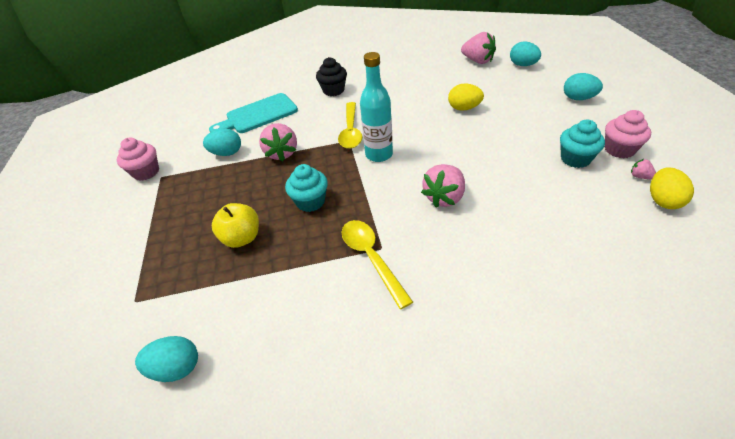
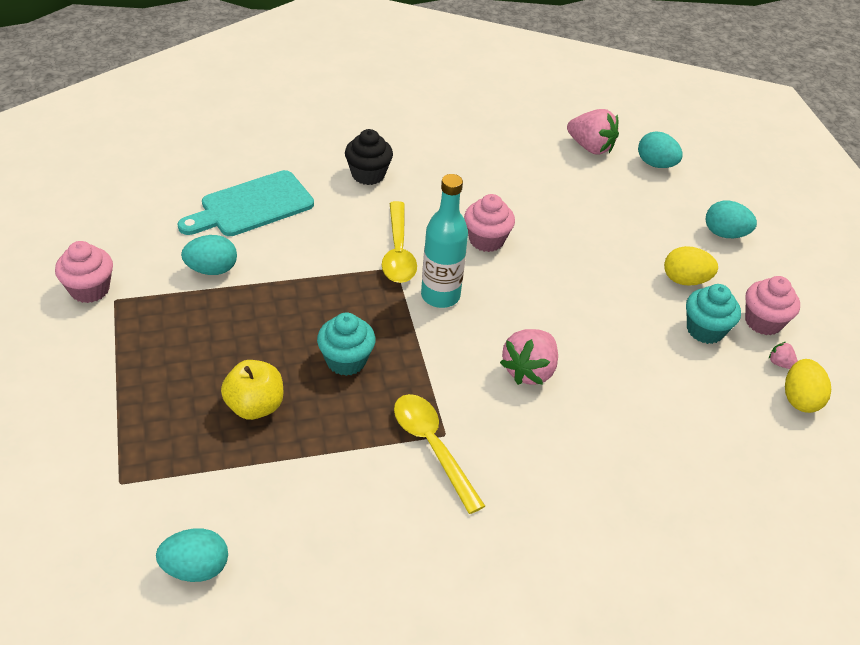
camera: 10 degrees left, 0 degrees up
pink strawberry [259,123,297,161] -> none
yellow egg [448,84,484,111] -> yellow egg moved to [664,246,718,286]
none -> pink cupcake [464,194,515,252]

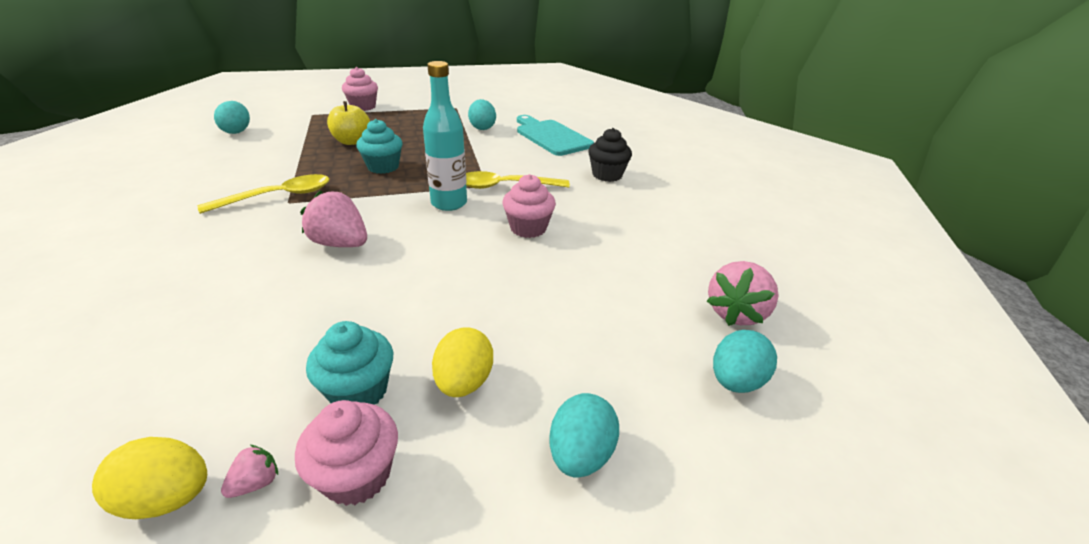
camera: 90 degrees right, 10 degrees down
pink cupcake [55,241,113,303] -> pink cupcake moved to [342,67,378,111]

